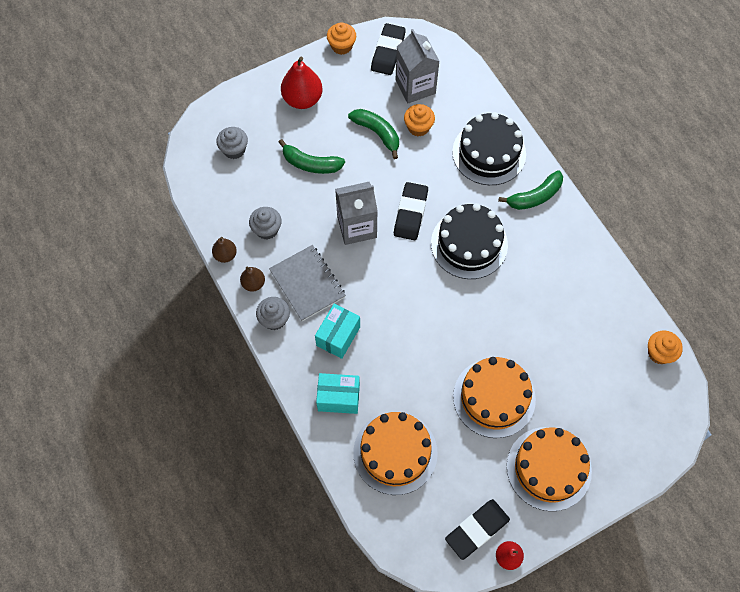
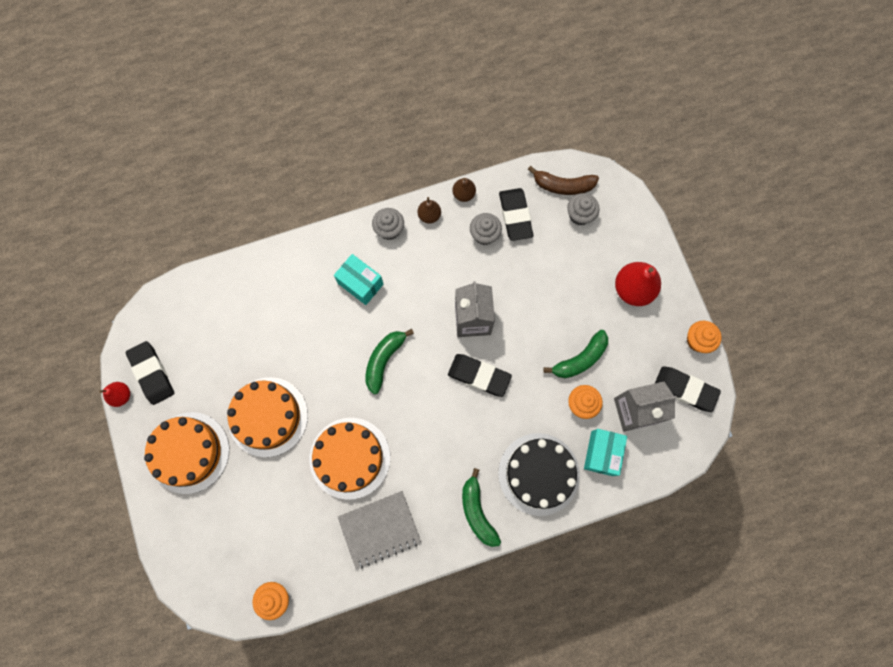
camera: 100 degrees right, 10 degrees up
grey notebook [269,245,346,321] -> grey notebook moved to [338,491,421,569]
green banana [278,139,345,174] -> green banana moved to [365,329,414,394]
turquoise box [316,373,360,414] -> turquoise box moved to [584,429,627,476]
orange cake [353,412,438,495] -> orange cake moved to [310,418,390,500]
black cake [431,203,508,279] -> none
none -> black eraser [499,188,533,241]
none -> brown banana [528,166,599,195]

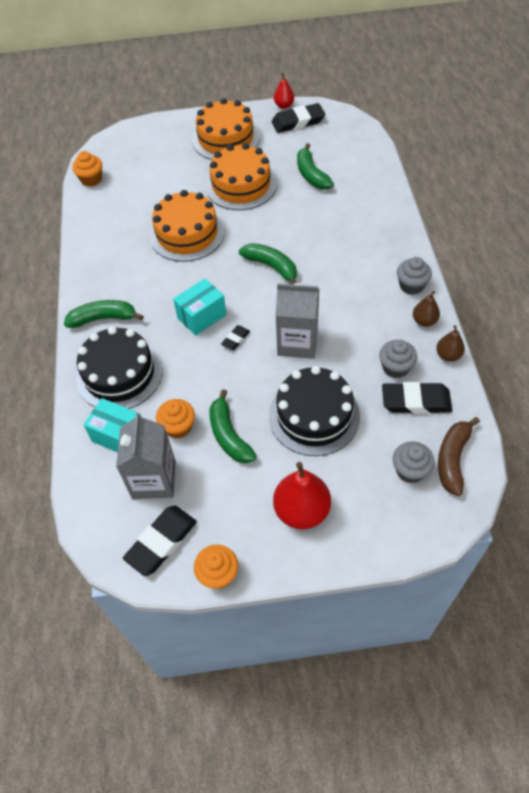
camera: 105 degrees right, 20 degrees down
turquoise box [334,254,384,305] -> turquoise box moved to [173,278,227,336]
grey notebook [338,491,421,569] -> none
black eraser [448,354,512,397] -> black eraser [221,325,250,350], size x0.51
none -> black cake [269,366,360,456]
none -> green banana [297,143,334,190]

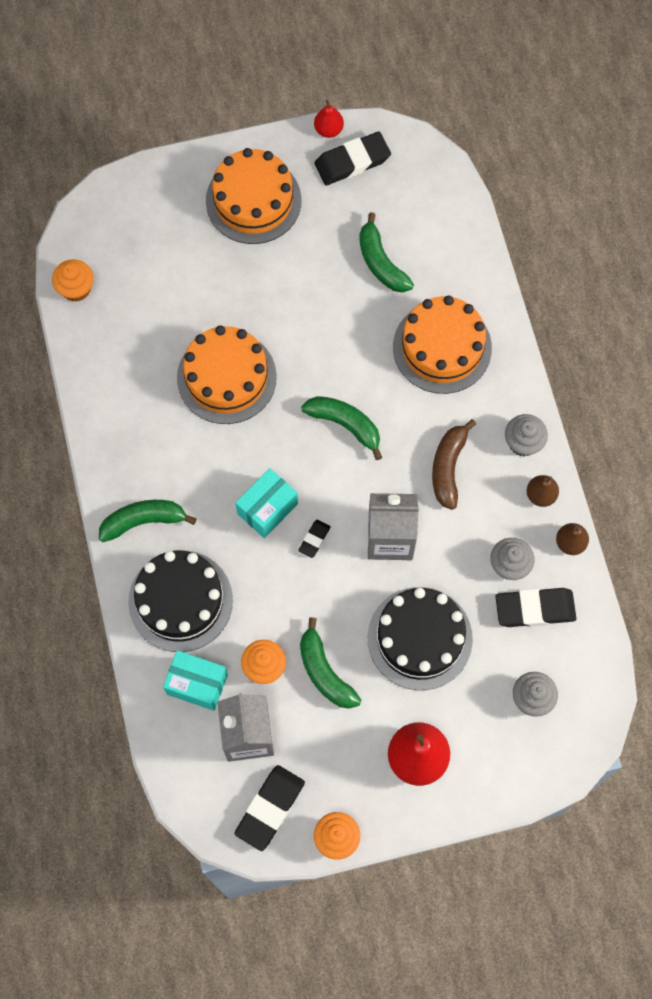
camera: 10 degrees left, 15 degrees up
orange cake [206,143,277,210] -> orange cake moved to [393,295,492,394]
brown banana [438,417,480,496] -> brown banana moved to [432,419,476,510]

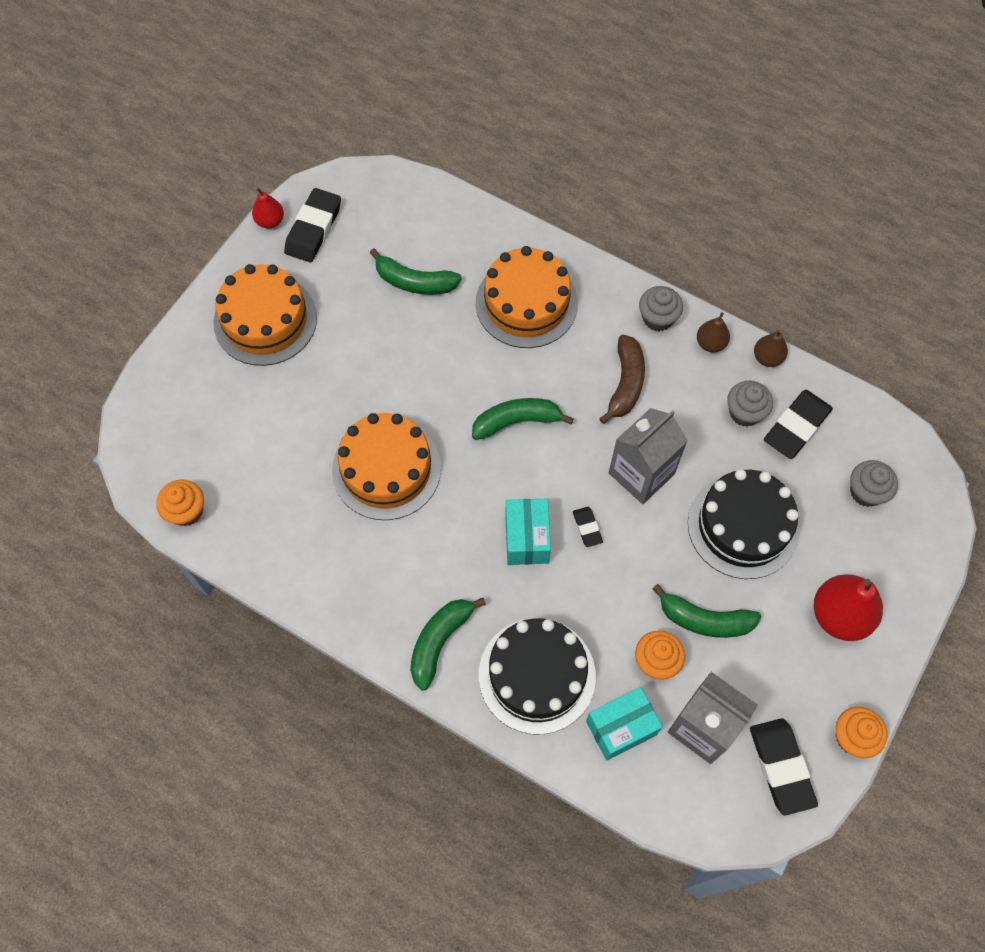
camera: 45 degrees left, 5 degrees down
brown banana [432,419,476,510] -> brown banana turned 135 degrees counterclockwise [599,335,645,424]

